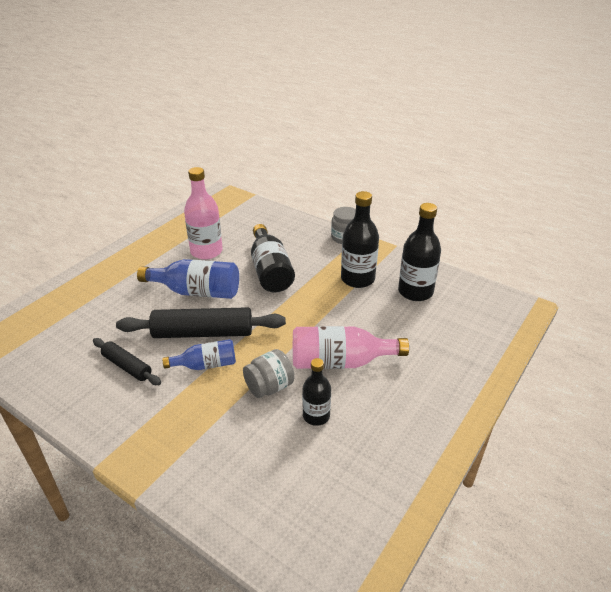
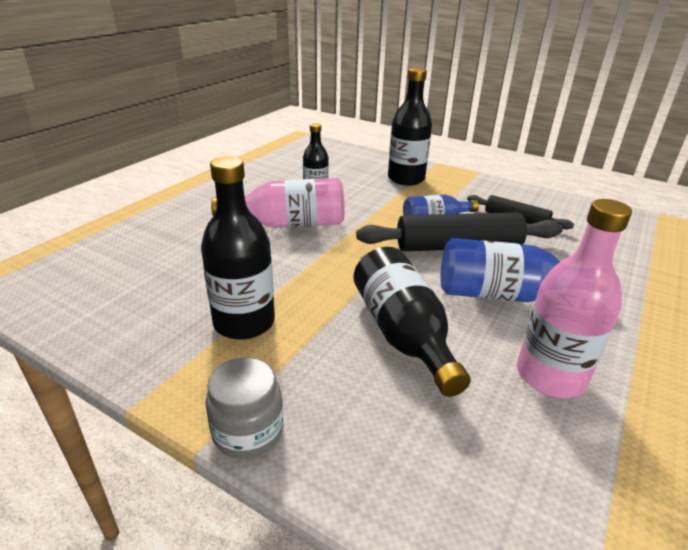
camera: 175 degrees right, 5 degrees down
grey jar [243,349,295,398] -> none
black bottle [398,203,441,301] -> black bottle moved to [388,67,432,185]

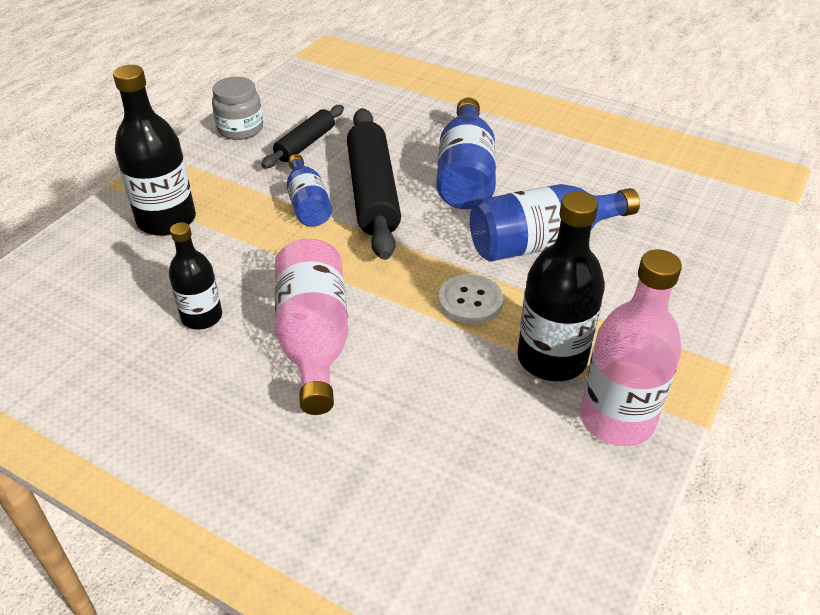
camera: 90 degrees left, 10 degrees up
grey jar [205,357,283,459] -> grey jar moved to [212,77,263,140]
black bottle [353,247,471,397] -> blue bottle [470,184,640,262]
pink bottle [517,199,632,398] -> pink bottle moved to [580,249,682,446]
none -> white button [439,274,503,324]

